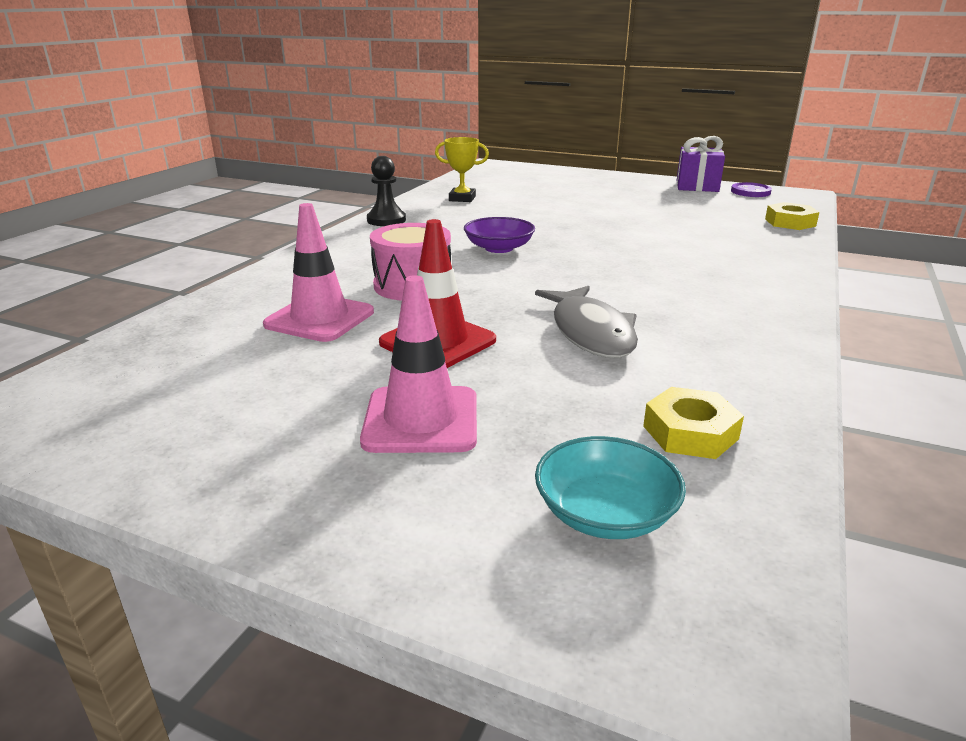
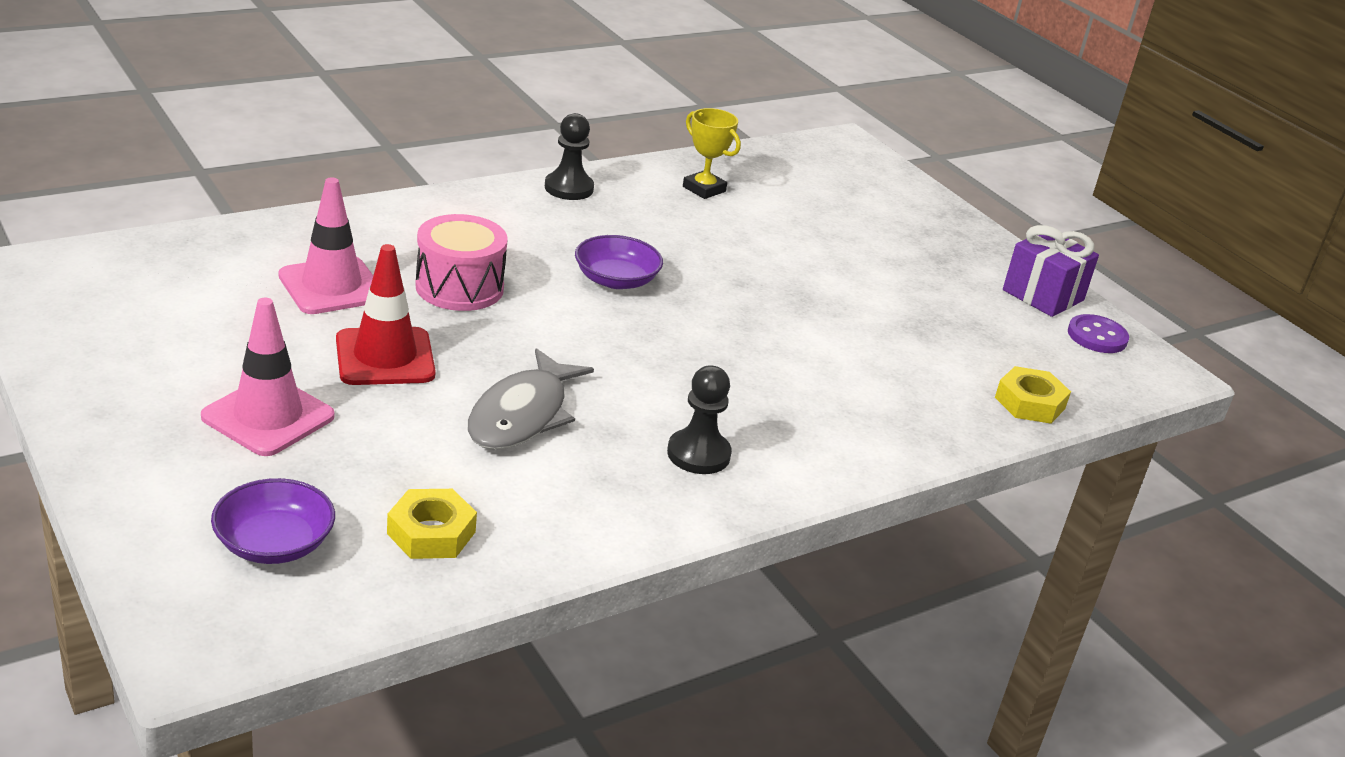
camera: 30 degrees right, 5 degrees up
turquoise bowl [535,436,686,539] -> purple bowl [211,478,335,564]
none -> black pawn [667,365,732,474]

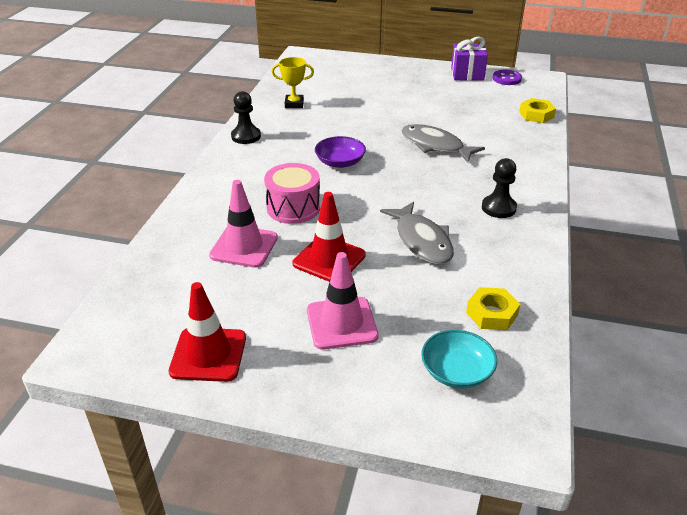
camera: 40 degrees left, 5 degrees up
purple bowl [211,478,335,564] -> turquoise bowl [421,330,497,388]
none -> red traffic cone [168,282,246,382]
none -> grey fish [401,124,485,163]

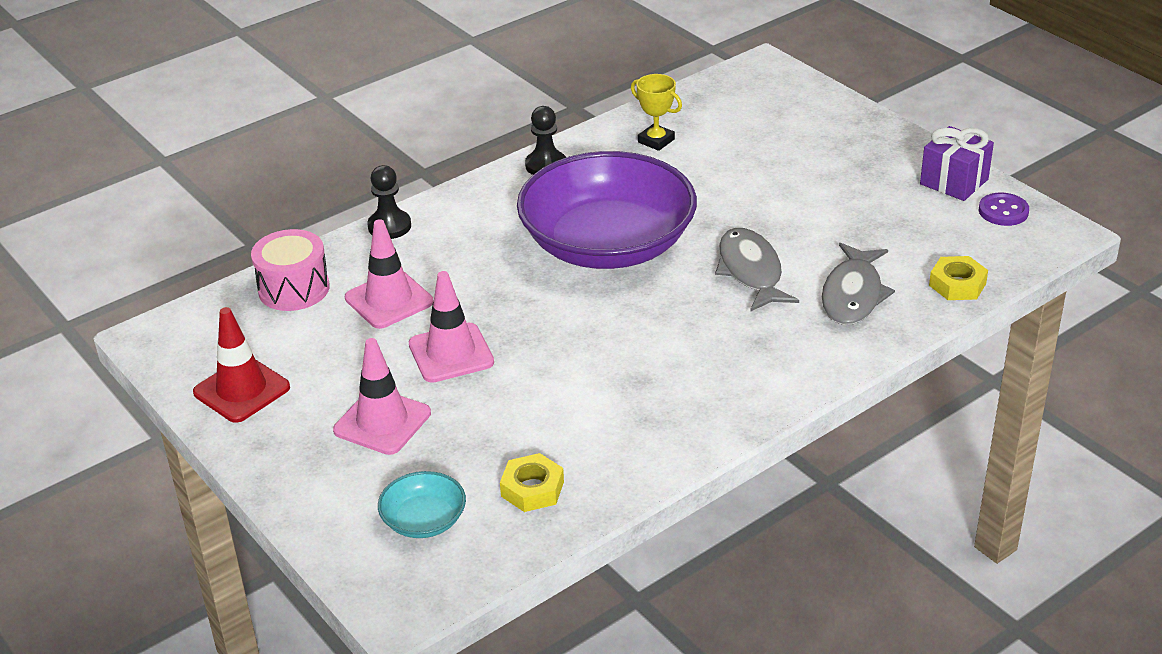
camera: 40 degrees right, 0 degrees up
pink drum [264,163,320,224] -> pink drum moved to [251,229,330,311]
red traffic cone [293,192,366,282] -> pink traffic cone [408,271,494,383]
purple bowl [315,136,366,168] -> purple bowl [517,151,697,269], size x2.45
grey fish [380,201,454,265] -> grey fish moved to [822,243,895,325]
black pawn [482,158,517,218] -> black pawn moved to [367,165,411,239]

